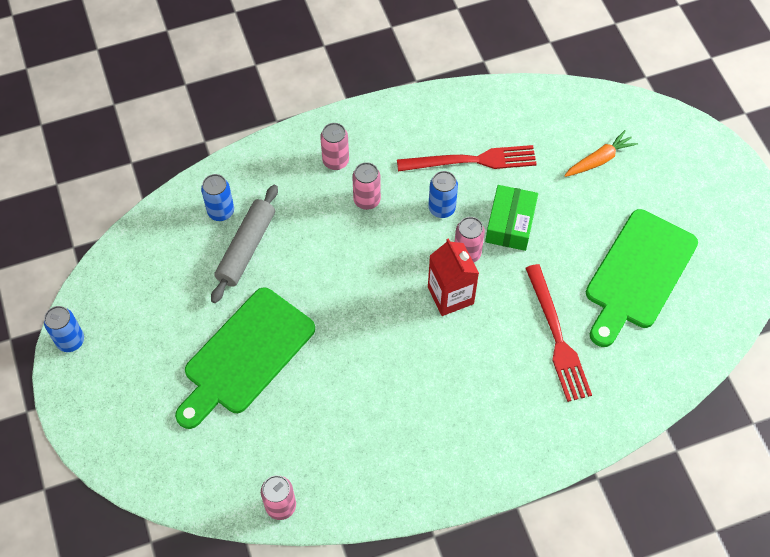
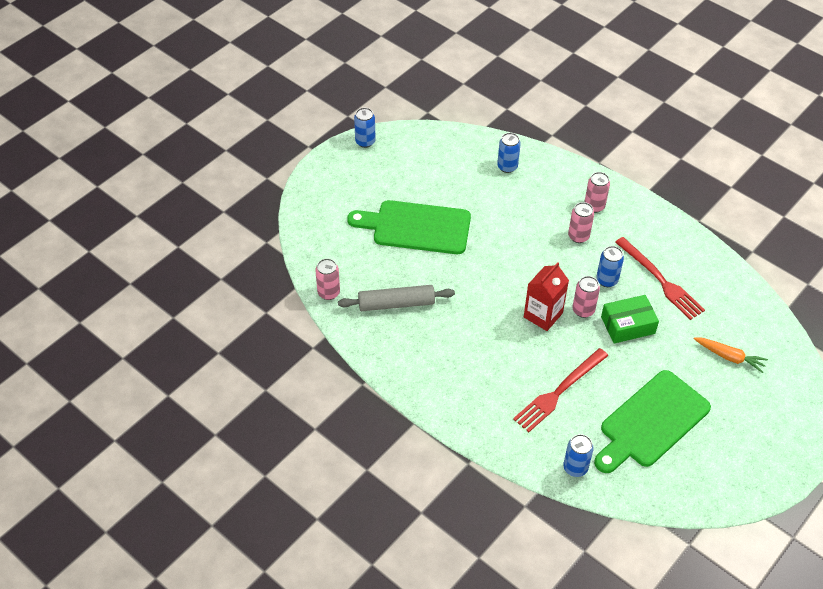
camera: 60 degrees right, 10 degrees down
grey rolling pin [211,185,278,303] -> grey rolling pin moved to [338,285,455,311]
green cutting board [586,209,698,347] -> green cutting board turned 45 degrees counterclockwise [594,370,711,473]
none -> blue can [563,434,594,477]

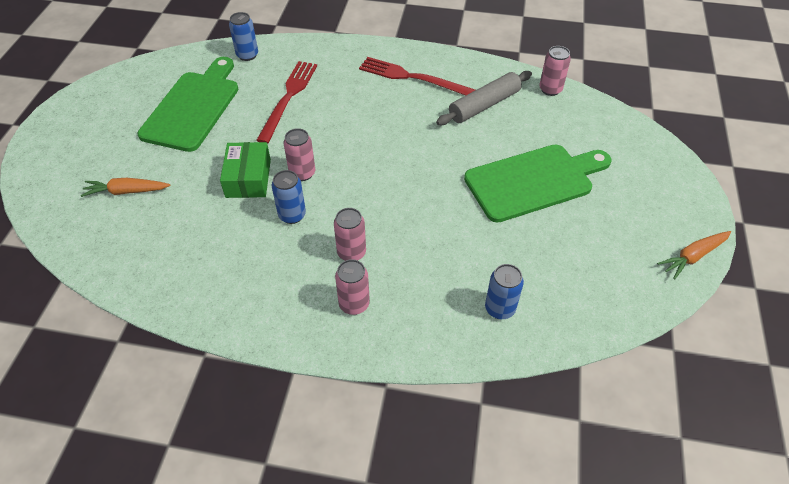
camera: 150 degrees right, 0 degrees up
blue can [354,108,376,148] -> orange carrot [657,231,731,280]
red carton [524,262,569,331] -> none
green box [601,295,659,344] -> green box turned 45 degrees counterclockwise [220,142,271,198]
red fork [615,237,705,320] -> red fork moved to [359,57,475,96]

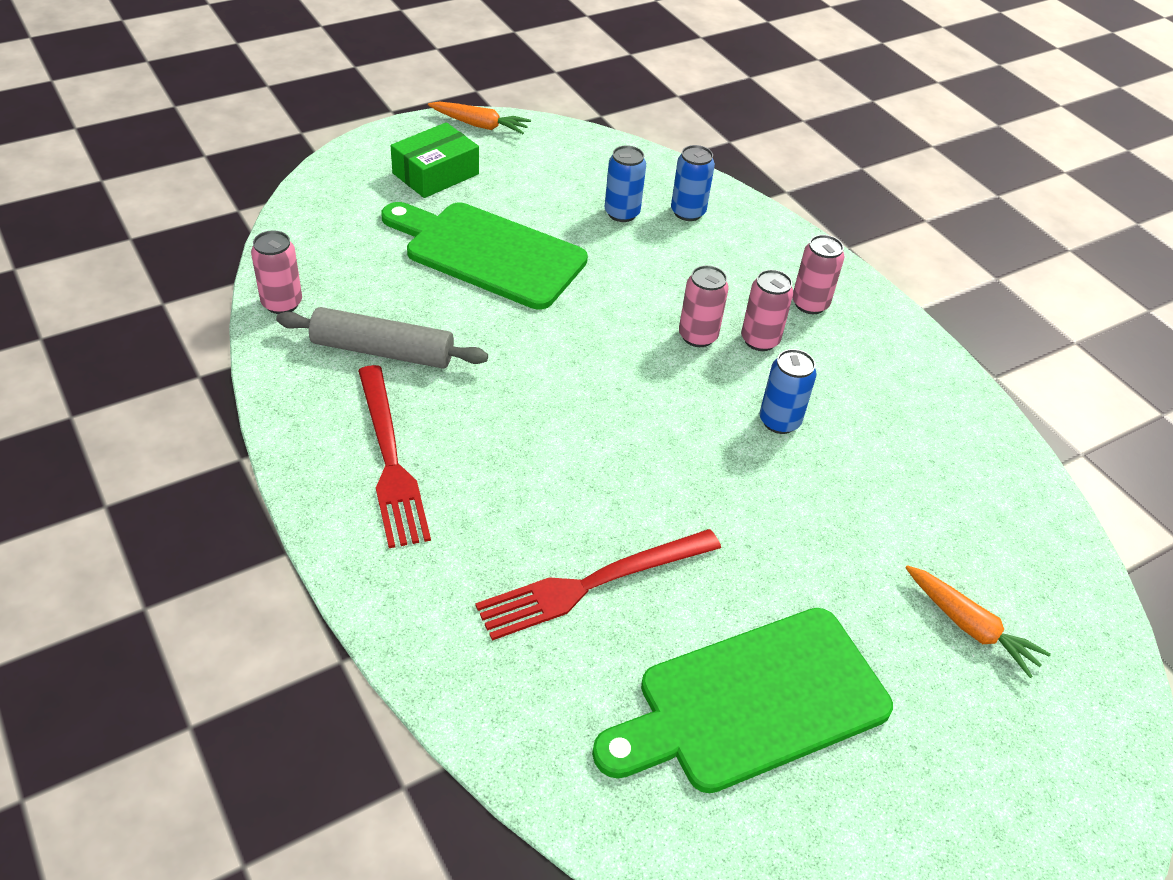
camera: 135 degrees left, 5 degrees down
green box [220,142,271,198] -> green box moved to [391,122,479,198]
blue can [229,12,258,61] -> blue can moved to [605,145,646,222]
pink can [284,128,315,181] -> pink can moved to [679,265,729,347]

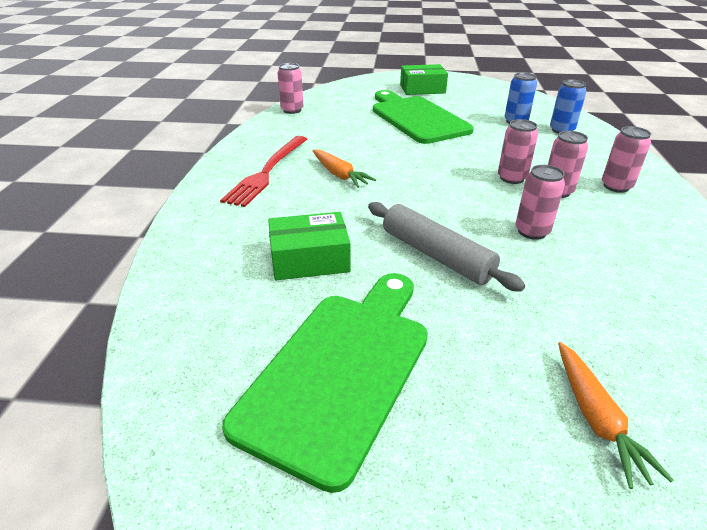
camera: 40 degrees right, 10 degrees down
grey rolling pin [276,307,488,369] -> grey rolling pin moved to [368,202,525,292]
orange carrot [428,102,531,134] -> orange carrot moved to [312,150,376,188]
red fork [475,529,721,640] -> green box [268,212,351,280]
green cutting board [592,608,893,793] -> green cutting board turned 105 degrees clockwise [222,273,428,493]
blue can [760,349,817,434] -> pink can [515,165,565,240]

